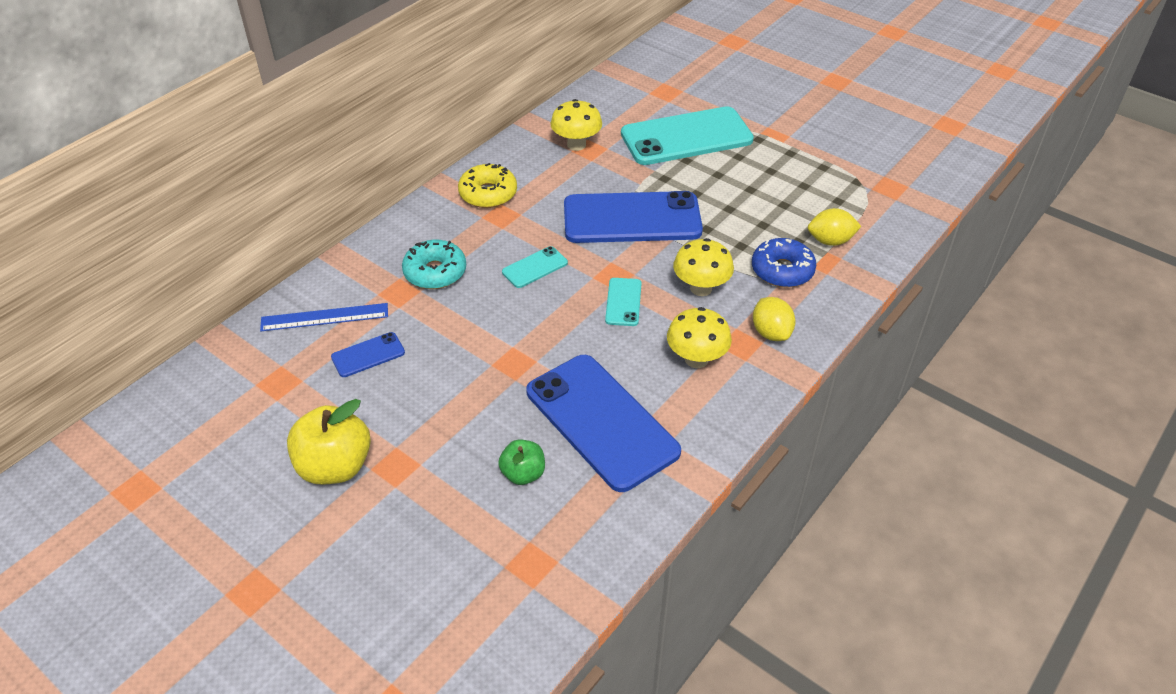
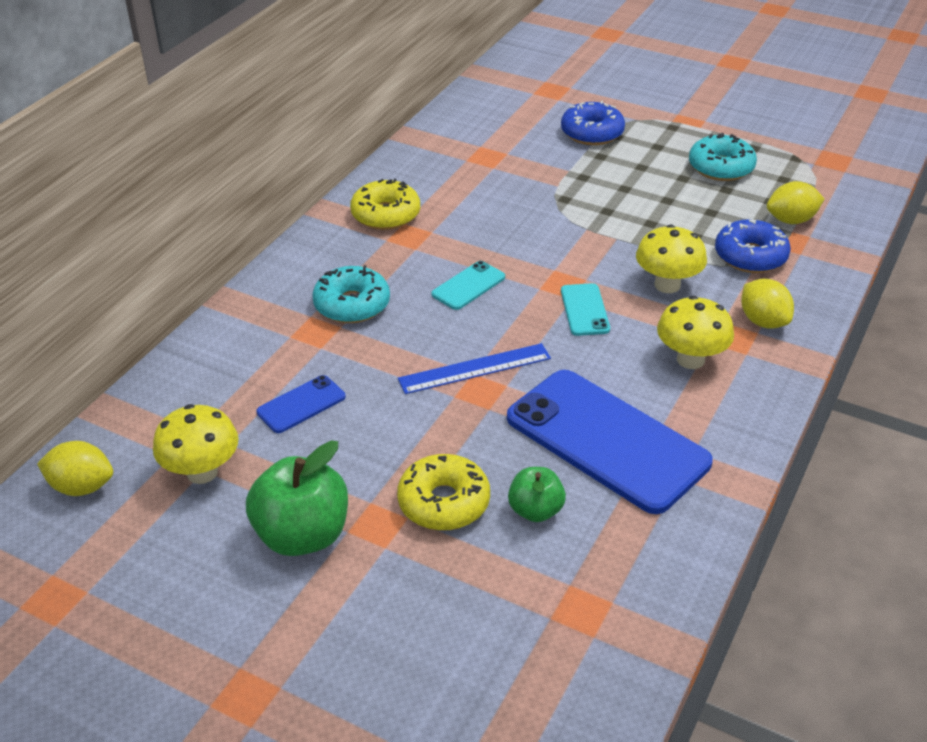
camera: 10 degrees left, 5 degrees down
blue ruler [260,303,388,331] -> blue ruler moved to [398,343,551,394]
yellow apple [287,399,371,485] -> green apple [246,441,348,556]
yellow mushroom [550,99,602,151] -> yellow mushroom moved to [153,404,239,484]
blue phone [564,191,703,243] -> none
turquoise phone [621,106,754,165] -> blue donut [561,101,625,145]
none -> yellow lemon [37,441,113,496]
none -> yellow donut [397,454,490,531]
none -> turquoise donut [689,133,757,181]

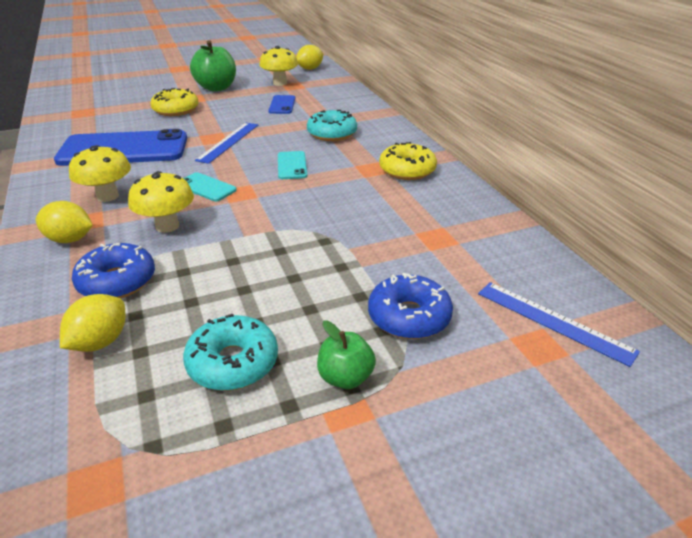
camera: 130 degrees right, 5 degrees down
green apple [508,467,566,522] -> green apple moved to [317,320,376,389]
none -> blue ruler [478,282,640,367]

